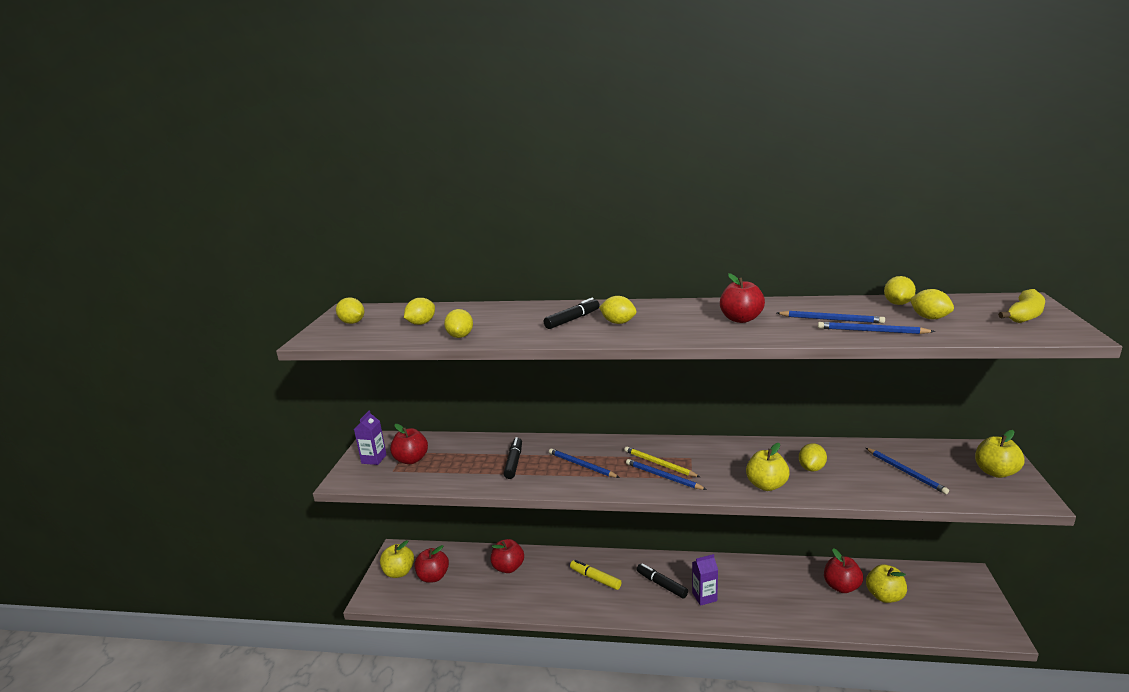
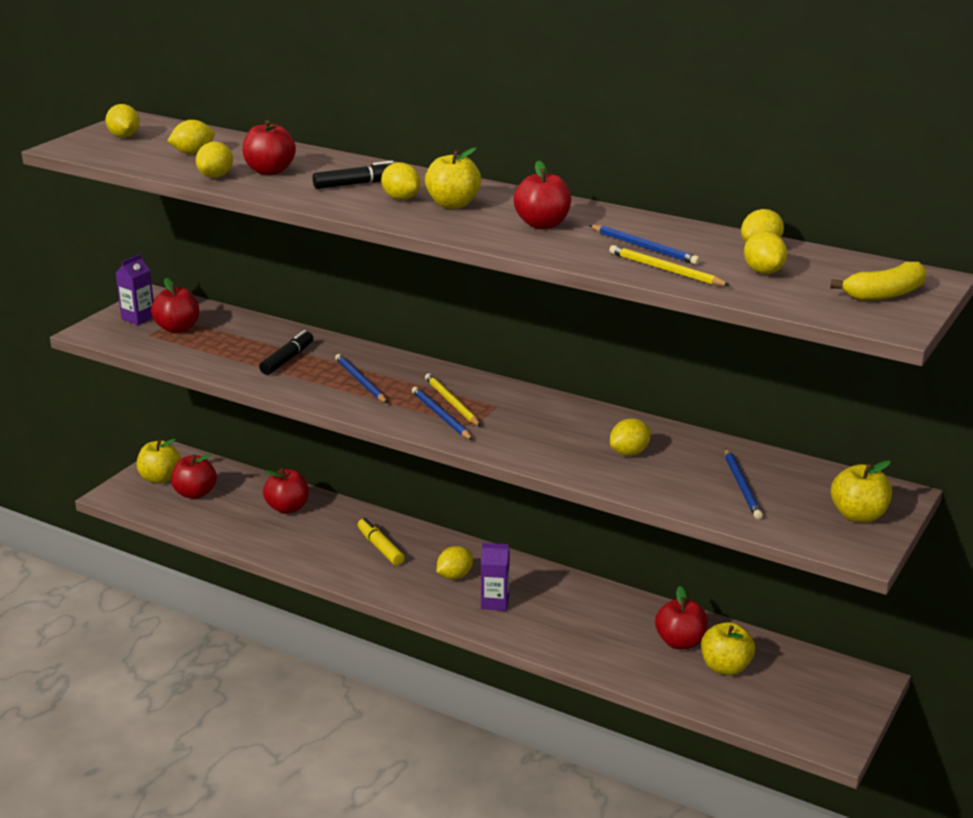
camera: 20 degrees right, 5 degrees up
black marker [636,563,688,598] -> yellow lemon [436,546,473,579]
yellow apple [746,443,790,491] -> yellow apple moved to [425,148,481,209]
blue pencil [818,322,935,334] -> yellow pencil [609,245,730,286]
none -> red apple [242,120,296,175]

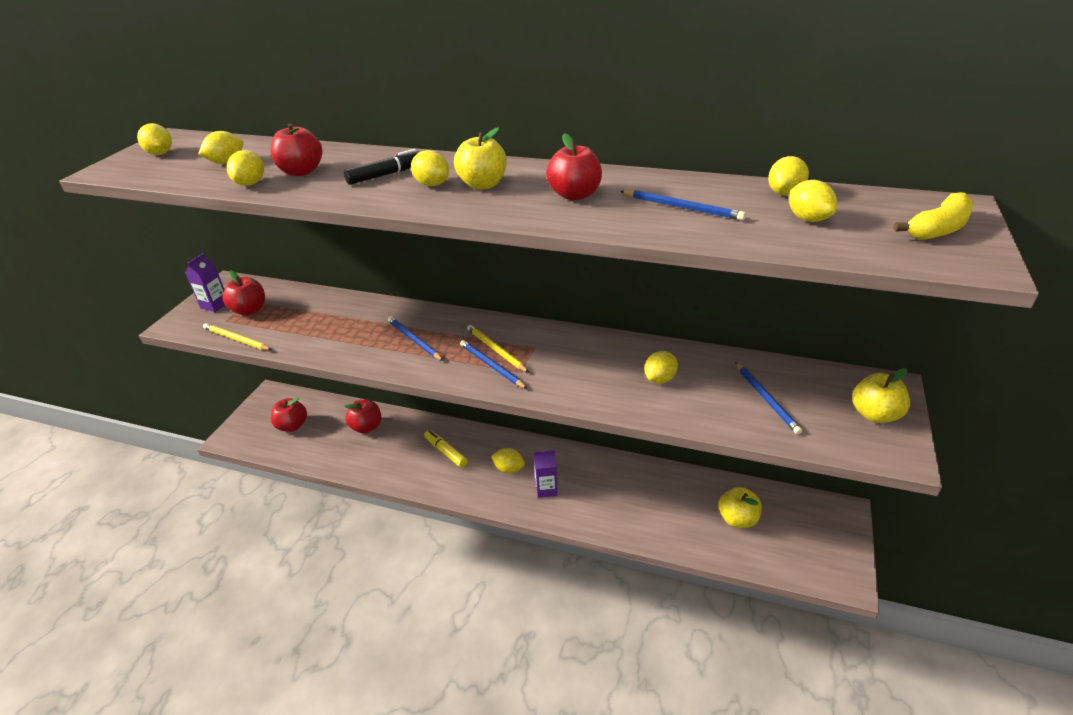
camera: 10 degrees left, 10 degrees up
yellow apple [137,439,181,483] -> none
black marker [259,330,313,375] -> none
yellow lemon [436,546,473,579] -> yellow lemon turned 75 degrees clockwise [491,448,525,473]
yellow pencil [609,245,730,286] -> yellow pencil moved to [203,323,272,350]
red apple [655,586,708,649] -> none

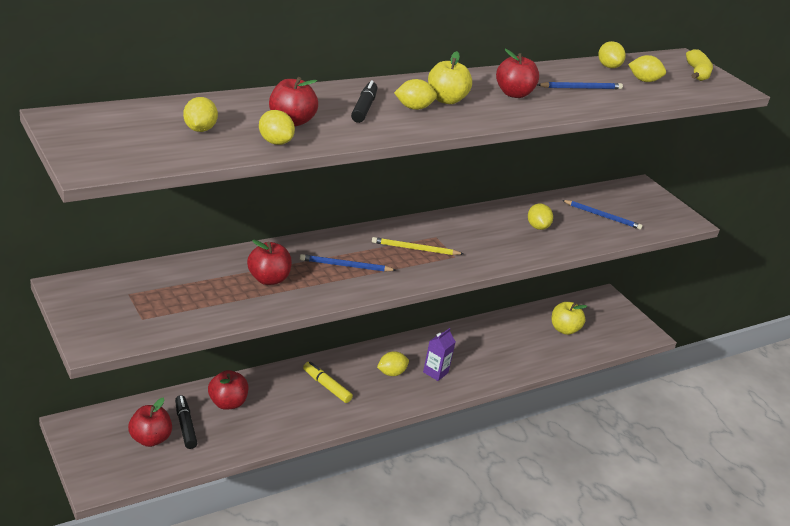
camera: 55 degrees left, 5 degrees down
yellow lemon [137,123,172,155] -> none
purple carton [185,253,225,312] -> none
yellow pencil [203,323,272,350] -> none
red apple [222,271,265,316] -> red apple moved to [247,240,292,285]
yellow marker [424,430,468,468] -> yellow marker turned 45 degrees clockwise [303,362,353,403]
blue pencil [460,340,527,389] -> none
yellow apple [852,368,910,423] -> none
none -> black marker [175,395,197,449]

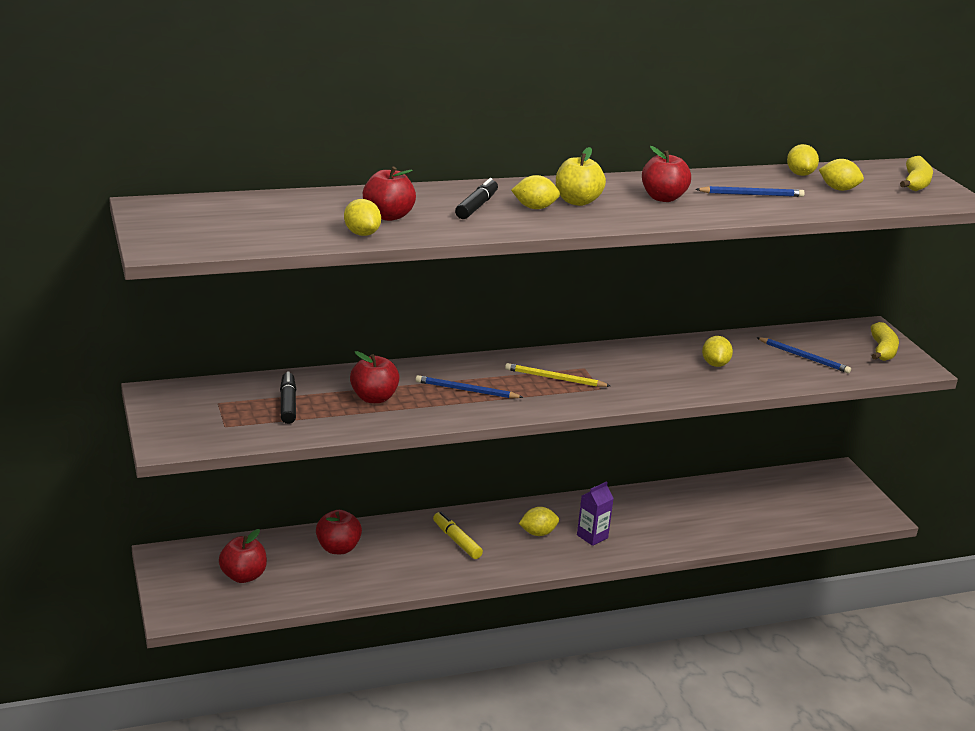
camera: 15 degrees right, 5 degrees down
black marker [175,395,197,449] -> black marker moved to [280,371,296,424]
yellow lemon [183,97,218,132] -> none
yellow apple [552,302,587,335] -> none
none -> yellow banana [871,322,899,361]

